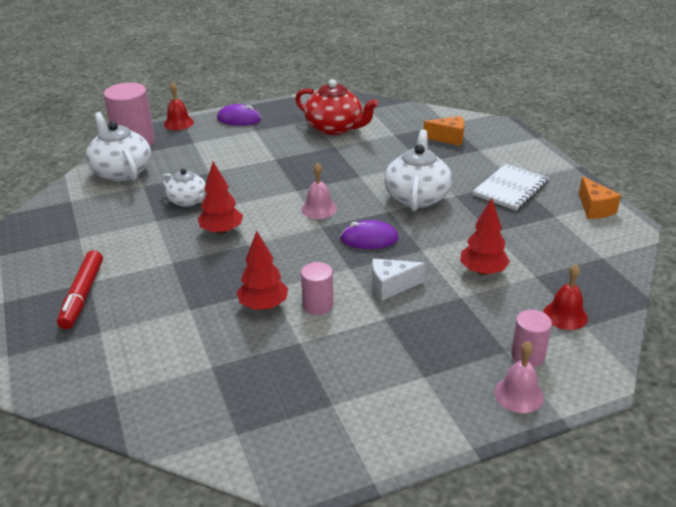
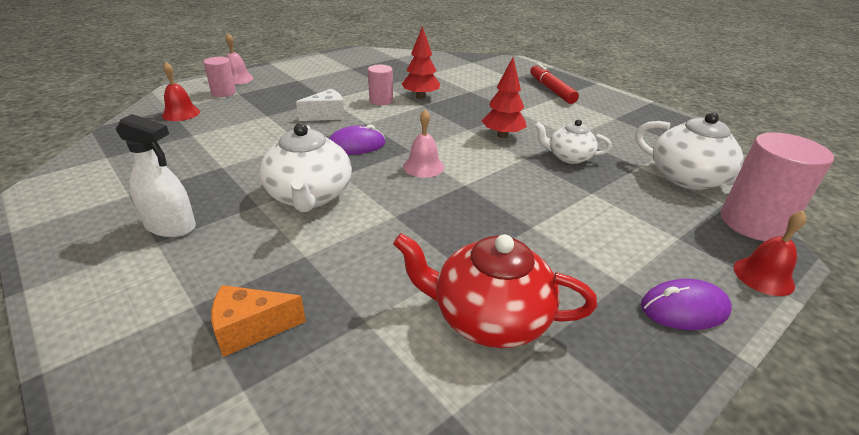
camera: 160 degrees right, 0 degrees up
red tree [460,198,510,275] -> none
white notebook [473,164,549,211] -> white spray bottle [116,114,196,237]
orange cheese [579,176,621,219] -> none

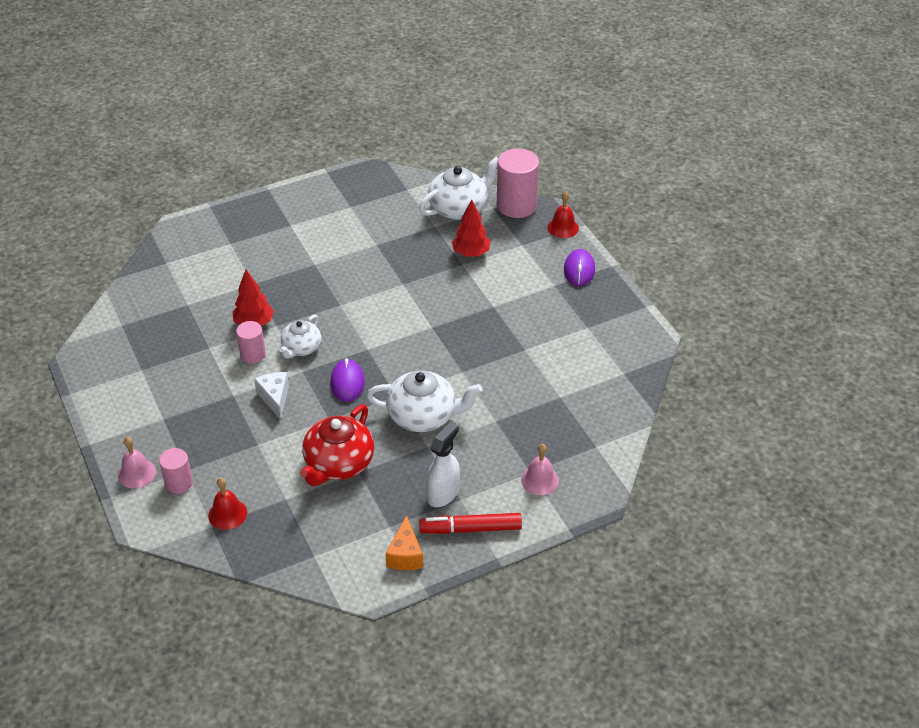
camera: 75 degrees left, 10 degrees up
orange cheese [211,285,306,357] -> orange cheese moved to [385,515,423,570]
red teapot [393,233,597,348] -> red teapot moved to [300,404,374,486]
pink bell [403,110,444,178] -> pink bell moved to [521,444,559,495]
red tree [482,57,526,138] -> red tree moved to [452,199,491,257]
red marker [530,63,579,104] -> red marker moved to [419,513,522,534]
white teapot [534,119,612,164] -> white teapot moved to [279,315,321,359]

